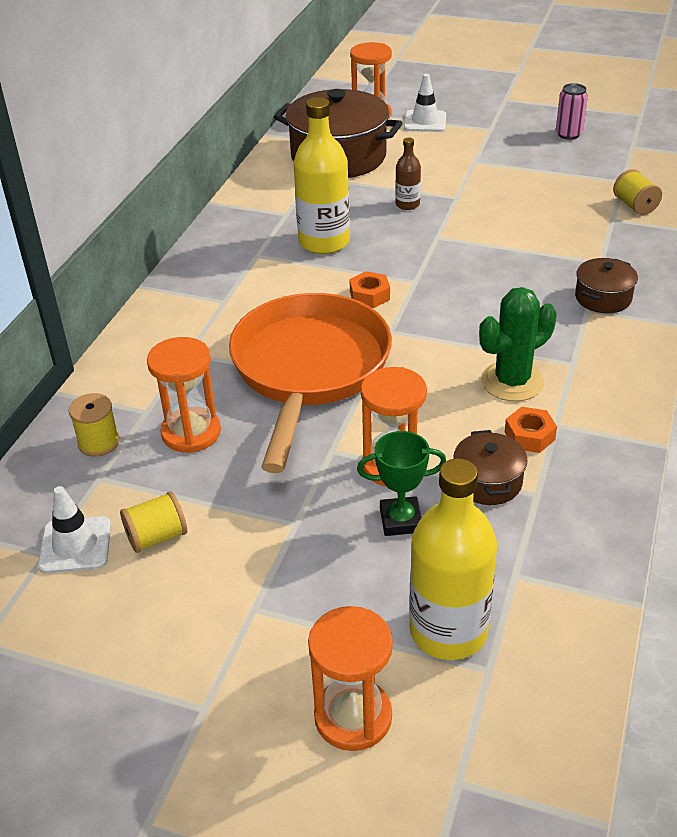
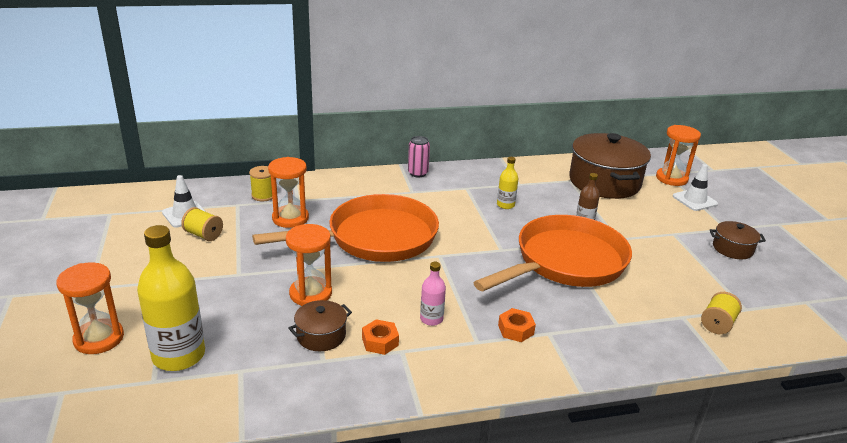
camera: 55 degrees right, 10 degrees down
yellow bottle [294,97,350,254] -> yellow bottle [497,157,518,209], size x0.50
orange nut [349,271,390,308] -> orange nut moved to [498,308,536,342]
green trophy [357,431,446,536] -> none
green cactus [479,287,557,401] -> pink bottle [420,262,446,326]
pink can [556,83,588,140] -> pink can moved to [408,136,430,177]
brown pot [575,258,638,313] -> brown pot moved to [710,221,766,259]
none -> orange pan [473,215,632,291]

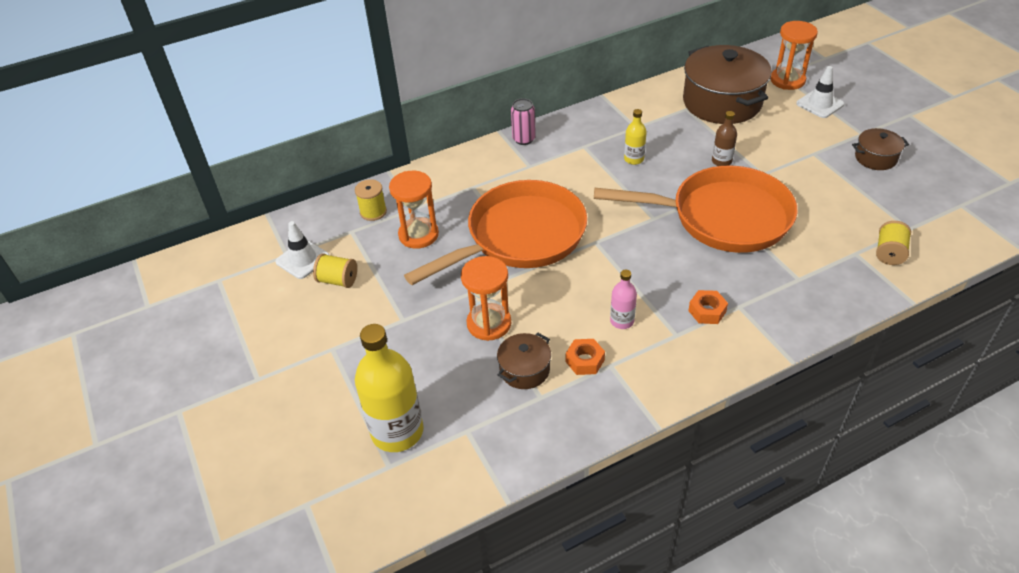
camera: 10 degrees left, 15 degrees up
orange hourglass [56,262,124,354] -> none
orange pan [473,215,632,291] -> orange pan turned 60 degrees clockwise [594,166,798,253]

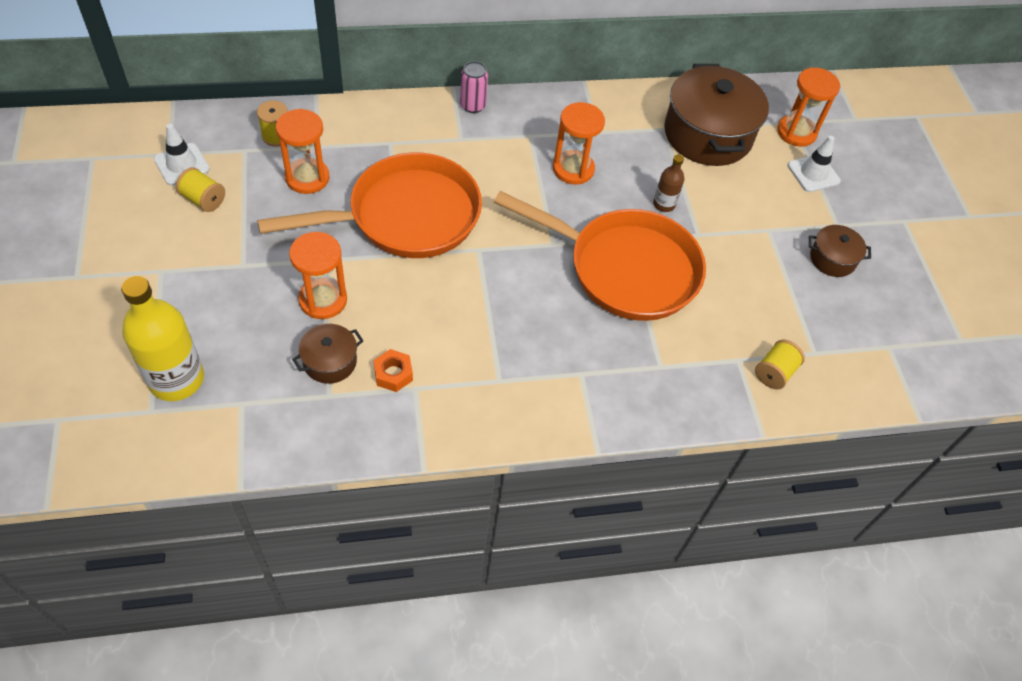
camera: 10 degrees right, 10 degrees up
pink bottle [610,270,637,329] -> none
yellow bottle [624,109,647,165] -> orange hourglass [553,102,605,185]
orange nut [688,290,728,324] -> none

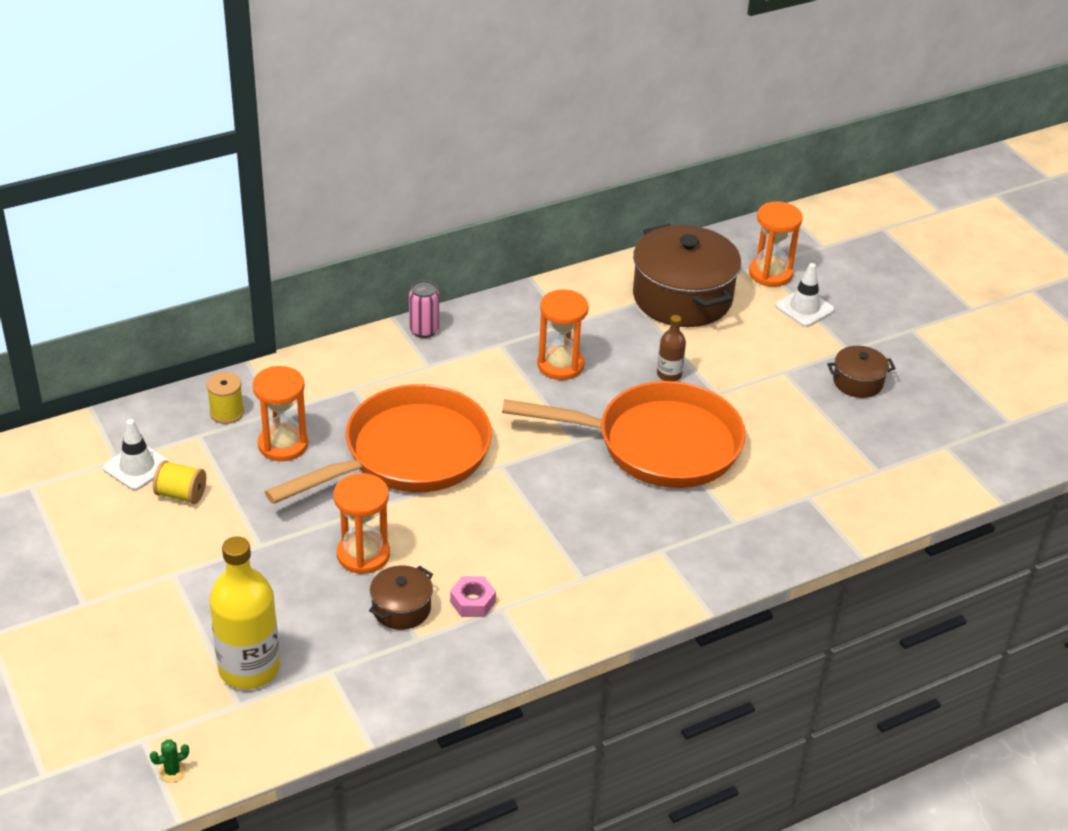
camera: 15 degrees left, 15 degrees down
orange nut [374,349,413,392] -> pink nut [450,576,496,617]
yellow spool [755,340,805,389] -> none
none -> green cactus [150,739,189,782]

